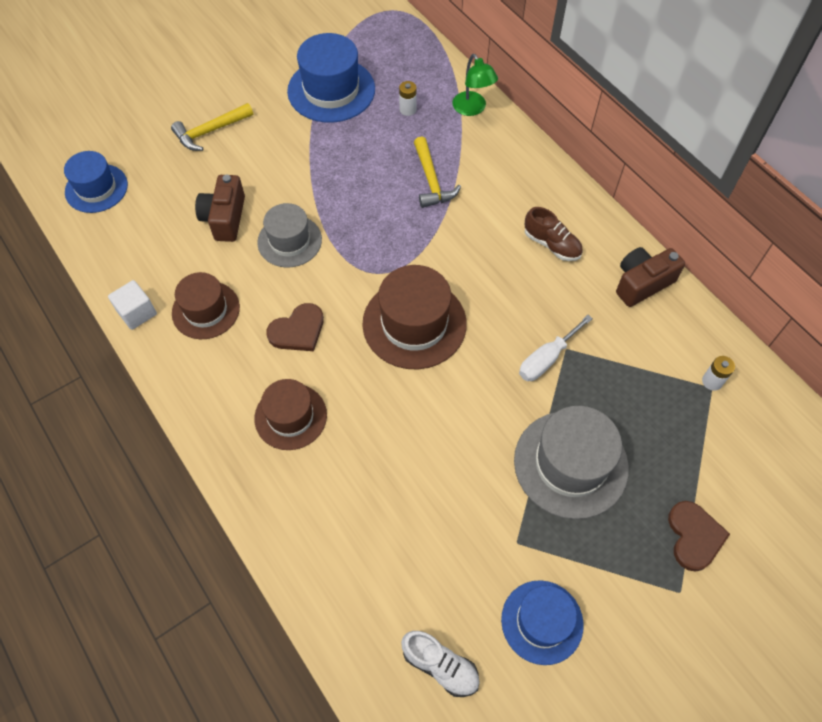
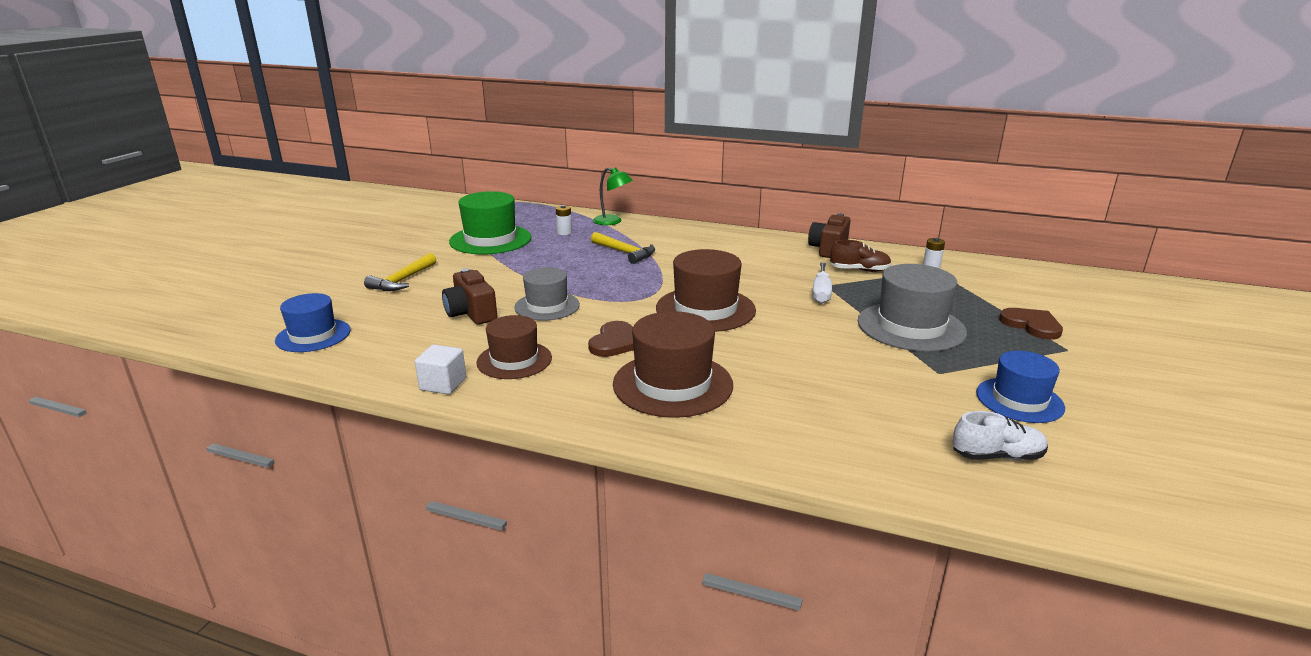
camera: 35 degrees left, 35 degrees down
brown hat [254,379,327,450] -> brown hat [613,311,733,418], size x1.53
blue hat [287,33,375,123] -> green hat [449,191,532,254]
brown shoe [525,207,583,261] -> brown shoe moved to [830,240,892,272]

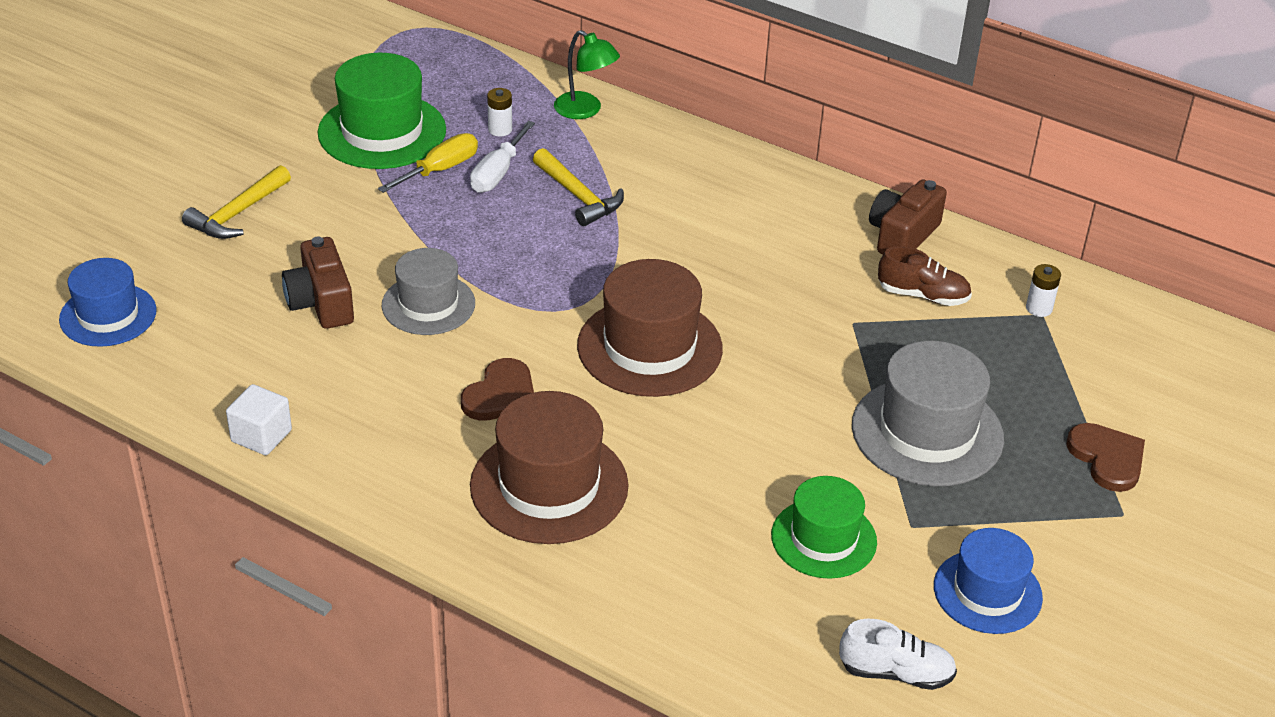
camera: 10 degrees right, 15 degrees up
brown hat [476,315,552,379] -> none
white screwdriver [812,263,832,304] -> white screwdriver moved to [470,121,535,193]
none -> yellow screwdriver [378,133,478,193]
none -> green hat [771,476,877,579]

